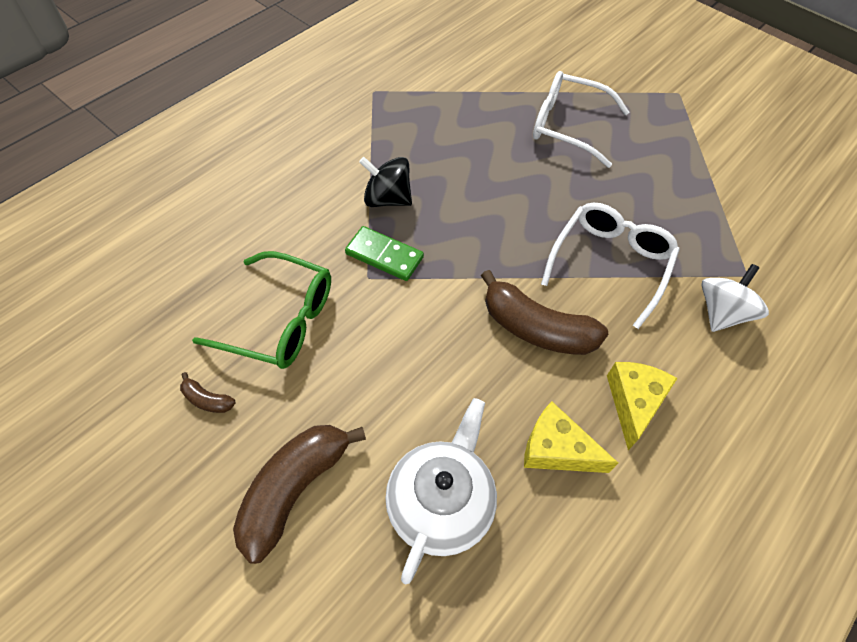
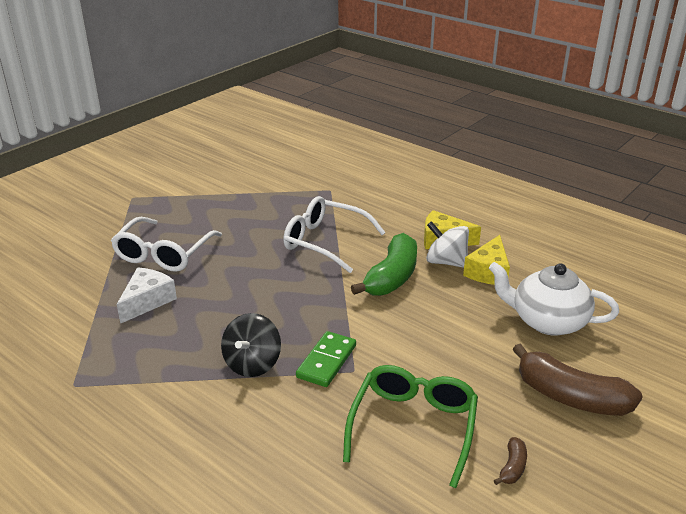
camera: 90 degrees left, 25 degrees down
brown banana [481,270,608,355] -> green banana [351,233,417,296]
white spinning top [701,264,769,332] -> white spinning top moved to [426,221,469,268]
none -> white cheese [117,268,177,324]

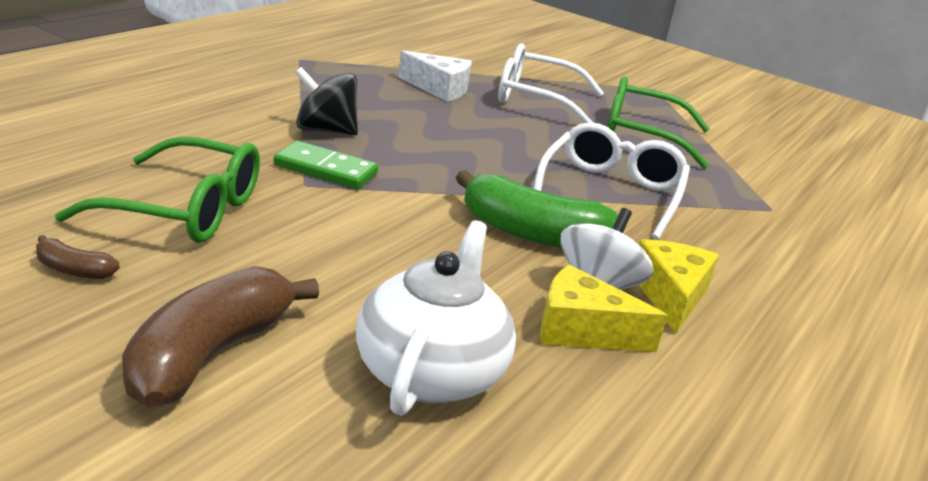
camera: 80 degrees right, 5 degrees down
none -> green glasses [607,76,710,169]

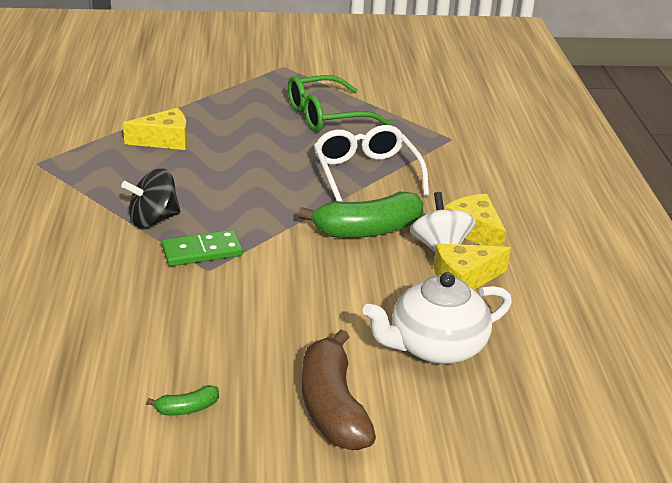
camera: 35 degrees left, 5 degrees up
brown banana [36,235,120,279] -> green banana [147,385,219,415]
green glasses [55,136,260,243] -> none
white teapot [356,220,516,416] -> white teapot turned 90 degrees counterclockwise [363,272,512,364]
white cheese [398,51,472,102] -> yellow cheese [123,108,187,150]
white glasses [498,43,604,123] -> none

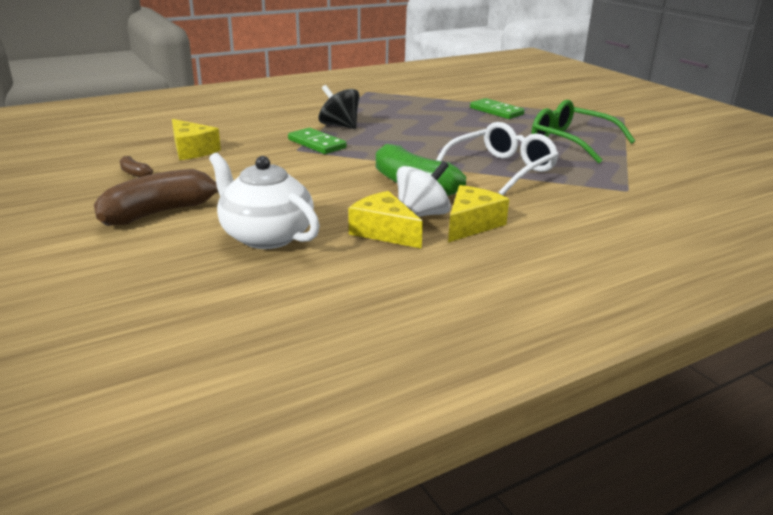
camera: 65 degrees right, 5 degrees down
yellow cheese [123,108,187,150] -> yellow cheese moved to [172,119,221,160]
green banana [147,385,219,415] -> brown banana [120,156,153,177]
none -> green domino [470,98,525,119]

